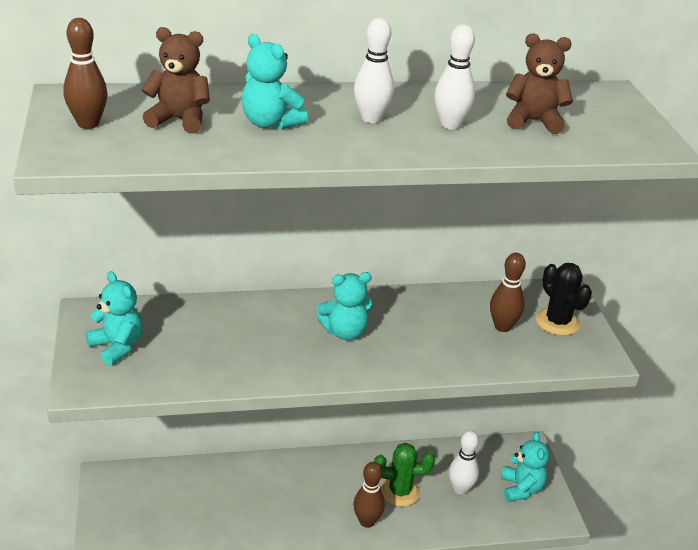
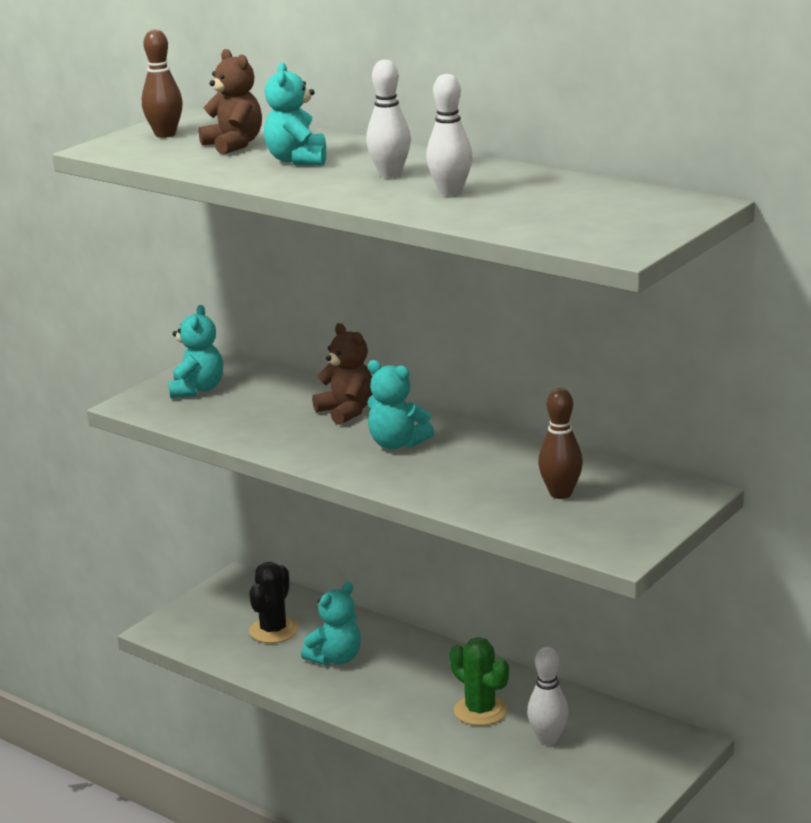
camera: 50 degrees right, 10 degrees down
brown bowling pin [353,462,385,528] -> none
turquoise teddy bear [501,431,549,502] -> turquoise teddy bear moved to [301,582,361,665]
brown teddy bear [506,33,573,134] -> brown teddy bear moved to [312,323,373,425]
black cactus [536,263,592,336] -> black cactus moved to [249,562,298,643]

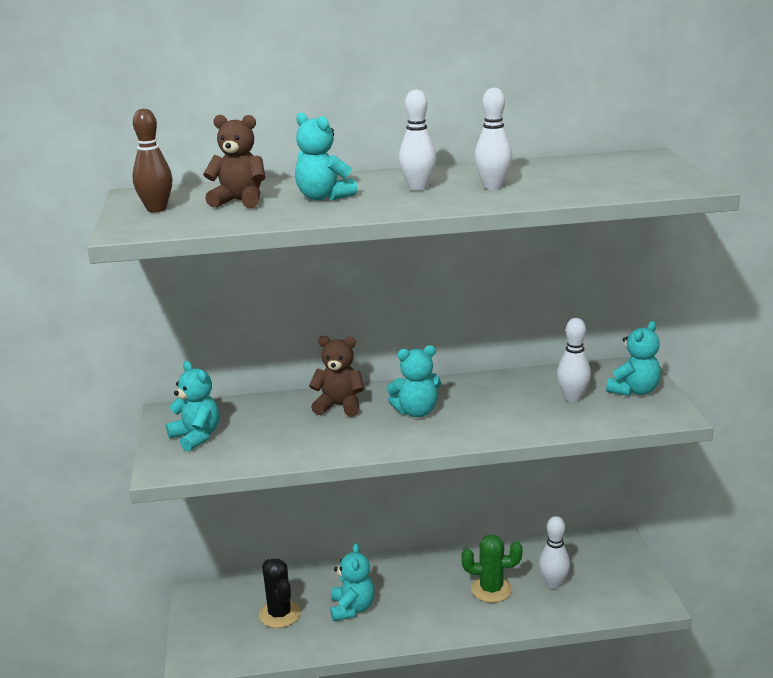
camera: 45 degrees left, 0 degrees up
brown bowling pin [538,388,583,499] -> white bowling pin [557,318,591,402]
none -> turquoise teddy bear [606,321,661,396]

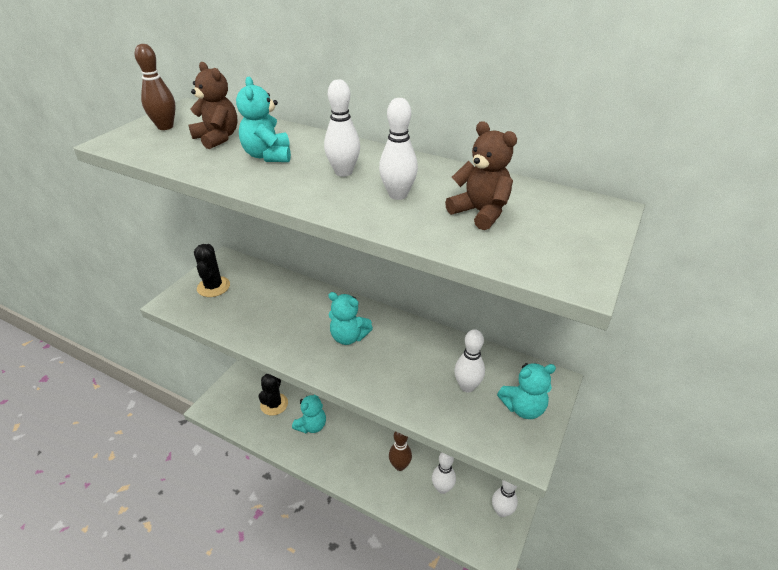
camera: 35 degrees right, 15 degrees up
turquoise teddy bear [166,361,219,452] -> black cactus [194,244,230,297]
brown teddy bear [309,336,364,417] -> brown teddy bear moved to [445,121,517,230]
green cactus [461,534,523,603] -> brown bowling pin [389,431,412,471]
none -> white bowling pin [492,480,518,517]

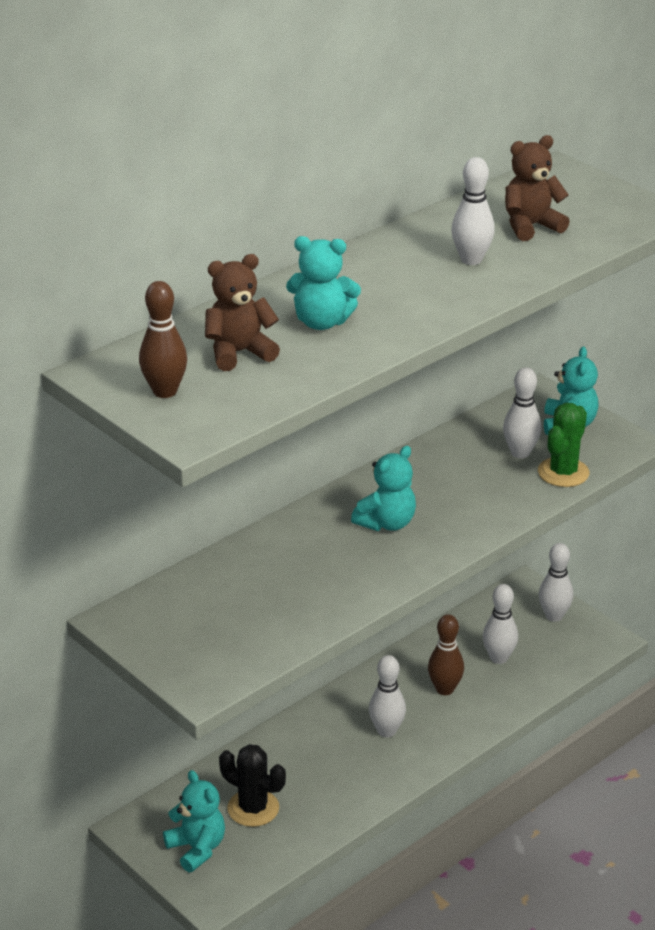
camera: 70 degrees left, 5 degrees down
black cactus [194,244,230,297] -> none
turquoise teddy bear [292,395,326,433] -> turquoise teddy bear moved to [163,770,225,872]
white bowling pin [324,79,360,177] -> white bowling pin moved to [369,655,406,737]
none -> green cactus [538,403,589,487]

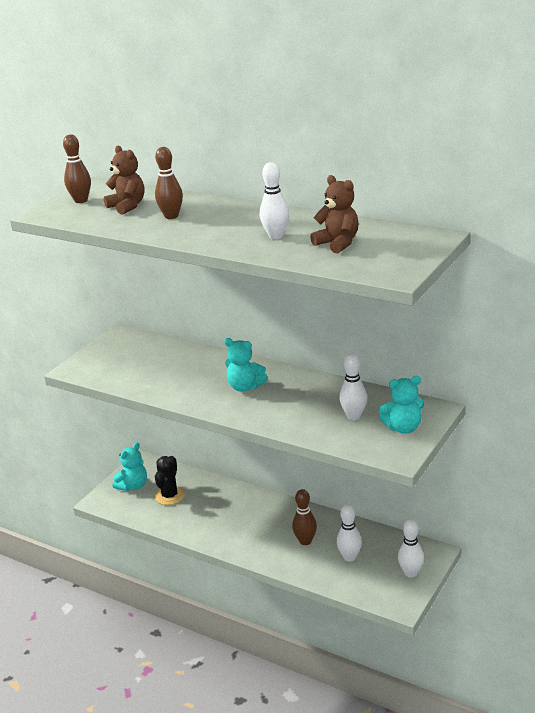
camera: 75 degrees right, 5 degrees down
turquoise teddy bear [286,236,361,330] -> brown bowling pin [155,147,183,219]
white bowling pin [369,655,406,737] -> none
green cactus [538,403,589,487] -> none

